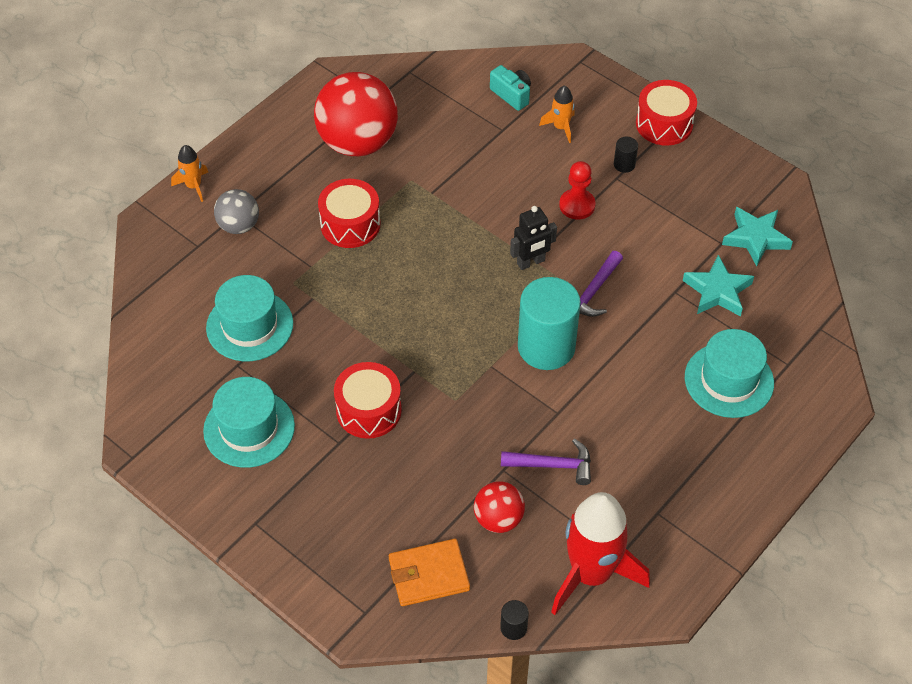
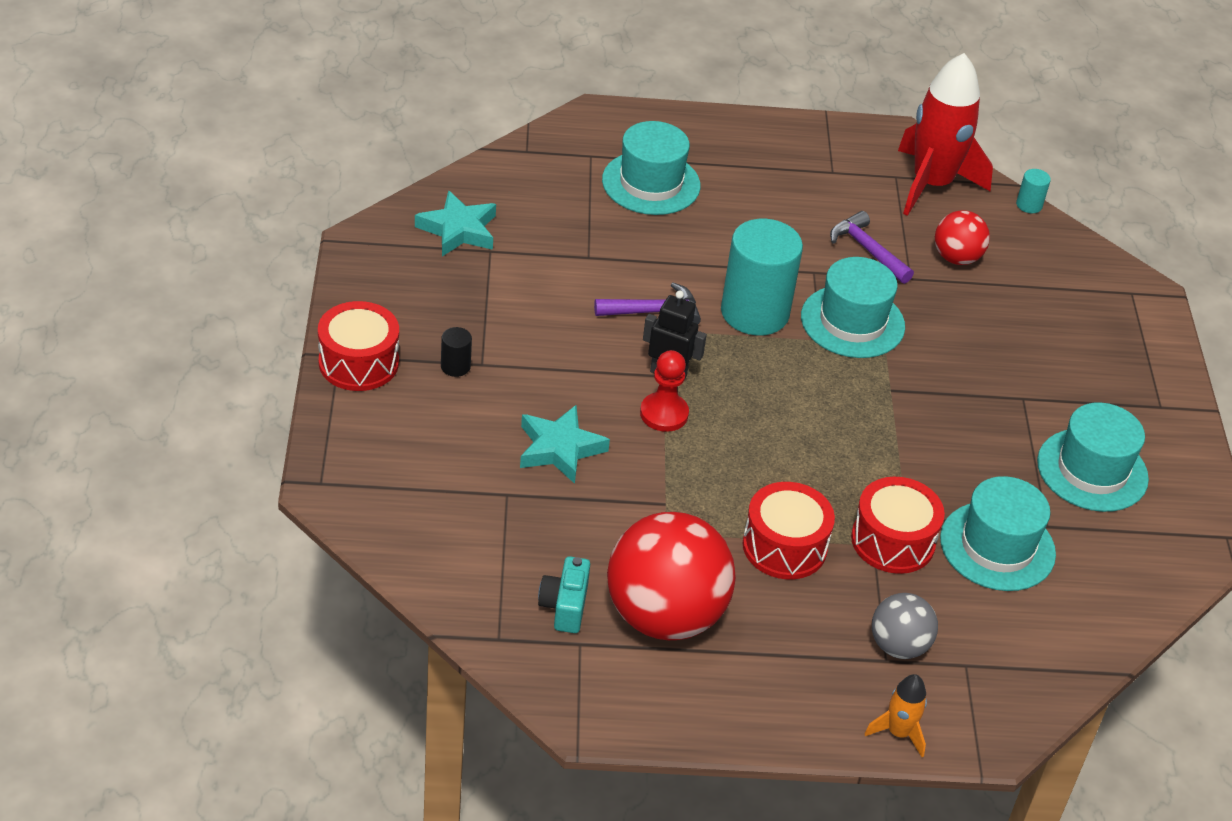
camera: 135 degrees left, 10 degrees down
red drum [334,362,402,439] -> red drum moved to [851,477,945,574]
orange wallet [389,539,470,606] -> none
turquoise camera [490,65,531,111] -> turquoise camera moved to [538,556,590,633]
black cylinder [500,600,529,640] -> turquoise cylinder [1016,169,1051,213]
orange rocket [539,85,575,143] -> none
red pawn [559,161,596,219] -> red pawn moved to [640,350,689,432]
turquoise star [683,255,754,316] -> turquoise star moved to [520,405,610,484]
none -> turquoise hat [801,257,905,358]

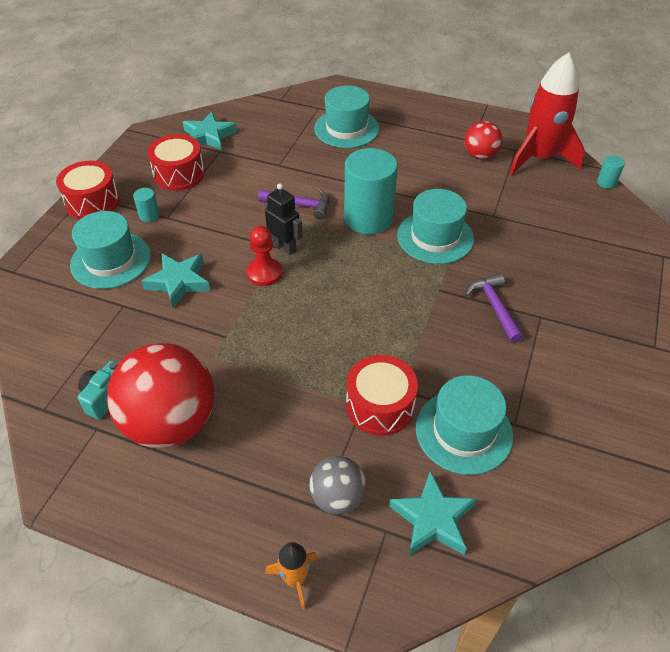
camera: 25 degrees right, 5 degrees up
black cylinder [441,327,472,377] -> turquoise cylinder [133,188,160,222]
red drum [743,482,835,579] -> red drum moved to [147,134,205,191]
purple hammer [830,211,914,284] -> purple hammer moved to [465,273,524,343]
red ball [935,210,990,265] -> red ball moved to [465,121,502,159]
turquoise hat [1037,403,1149,512] -> turquoise hat moved to [70,211,151,289]
none -> turquoise star [389,471,476,555]

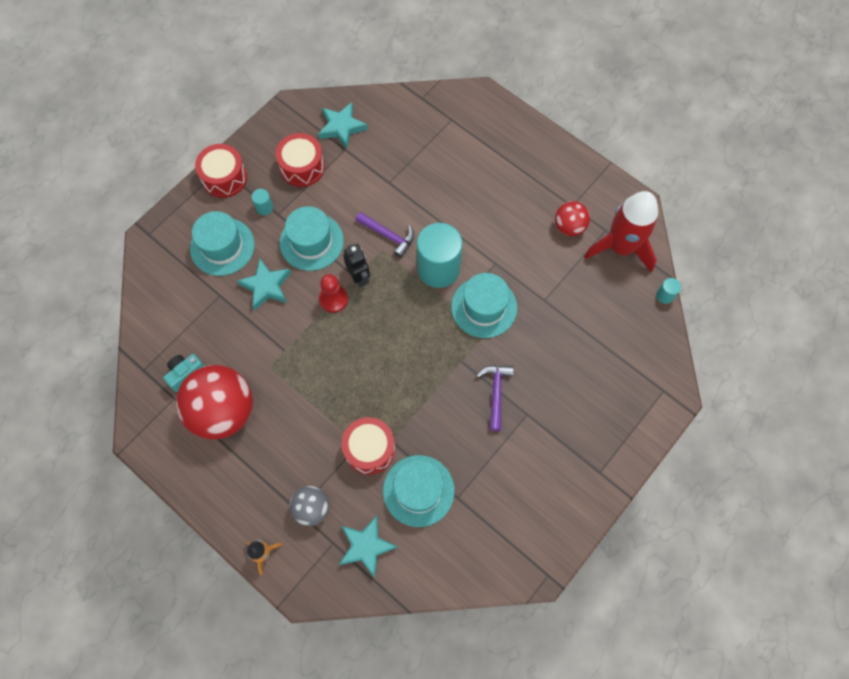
camera: 20 degrees right, 20 degrees up
turquoise hat [314,86,379,148] -> turquoise hat moved to [280,206,344,271]

